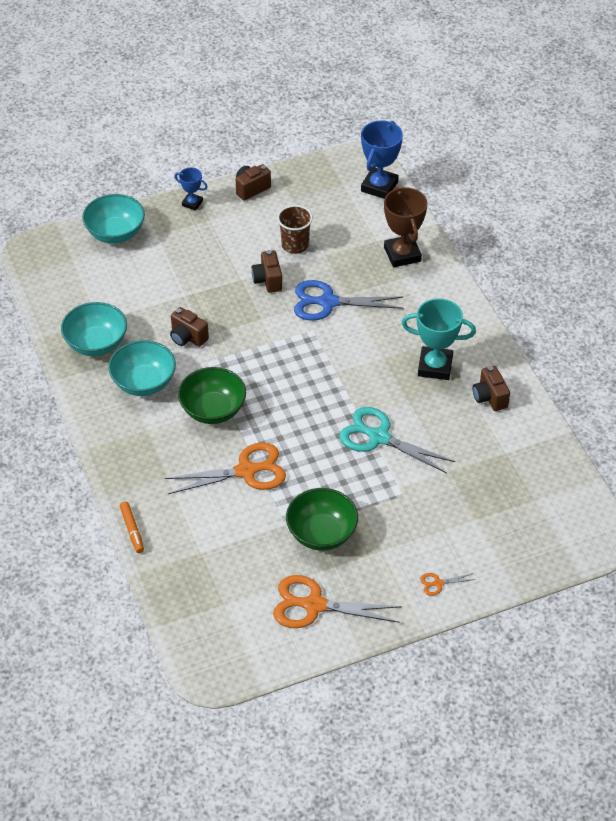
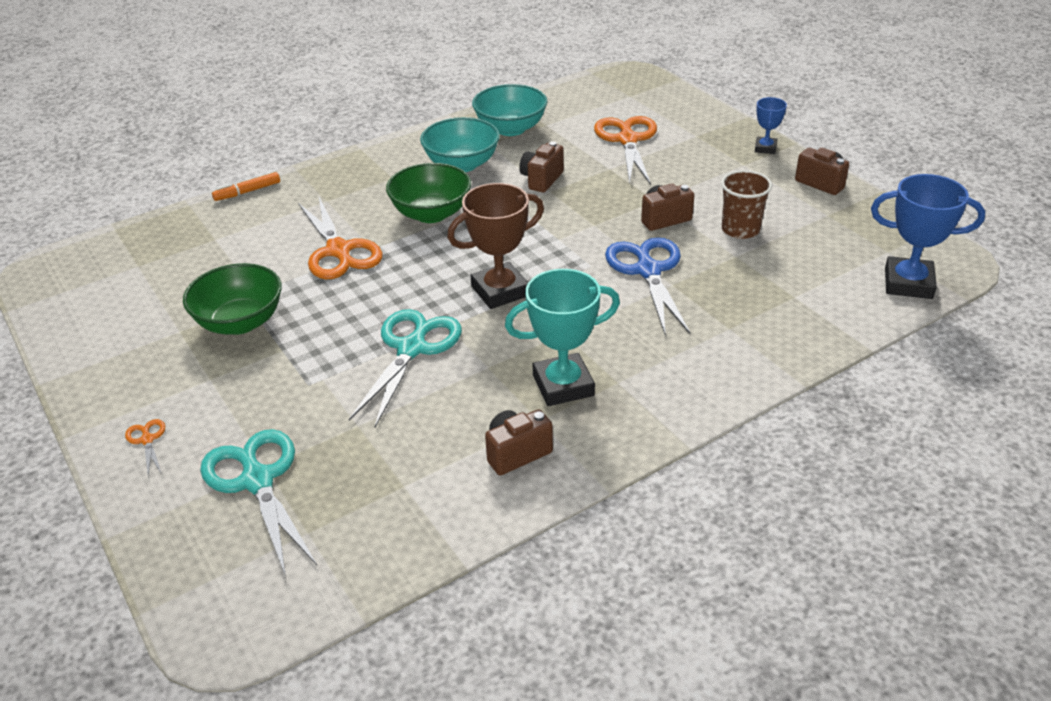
camera: 80 degrees right, 10 degrees down
turquoise bowl [82,194,145,243] -> none
orange scissors [273,575,402,628] -> orange scissors moved to [594,116,657,185]
brown trophy [384,187,427,267] -> brown trophy moved to [447,183,544,309]
turquoise trophy [402,298,476,380] -> turquoise trophy turned 75 degrees clockwise [505,269,620,406]
none -> turquoise scissors [200,429,317,576]

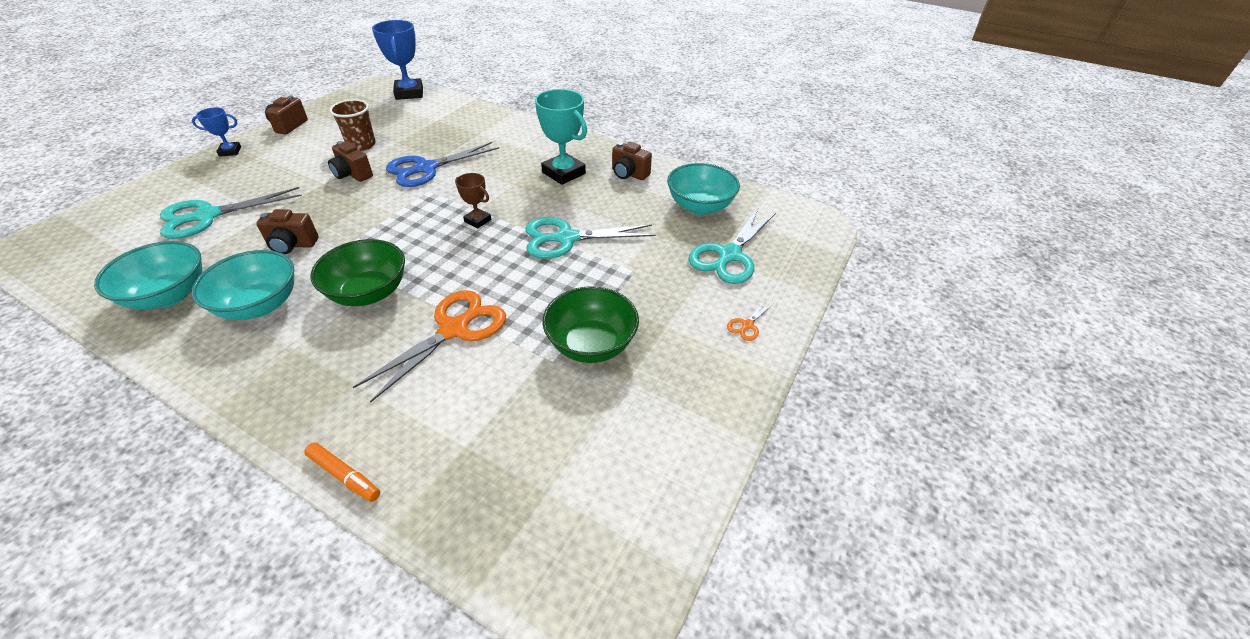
camera: 120 degrees left, 5 degrees up
brown trophy [447,183,544,309] -> brown trophy [455,173,491,228], size x0.55
orange scissors [594,116,657,185] -> turquoise scissors [160,187,302,239]
none -> turquoise bowl [667,163,740,215]

